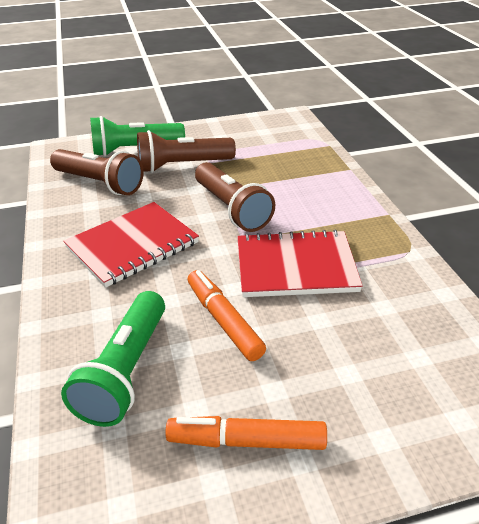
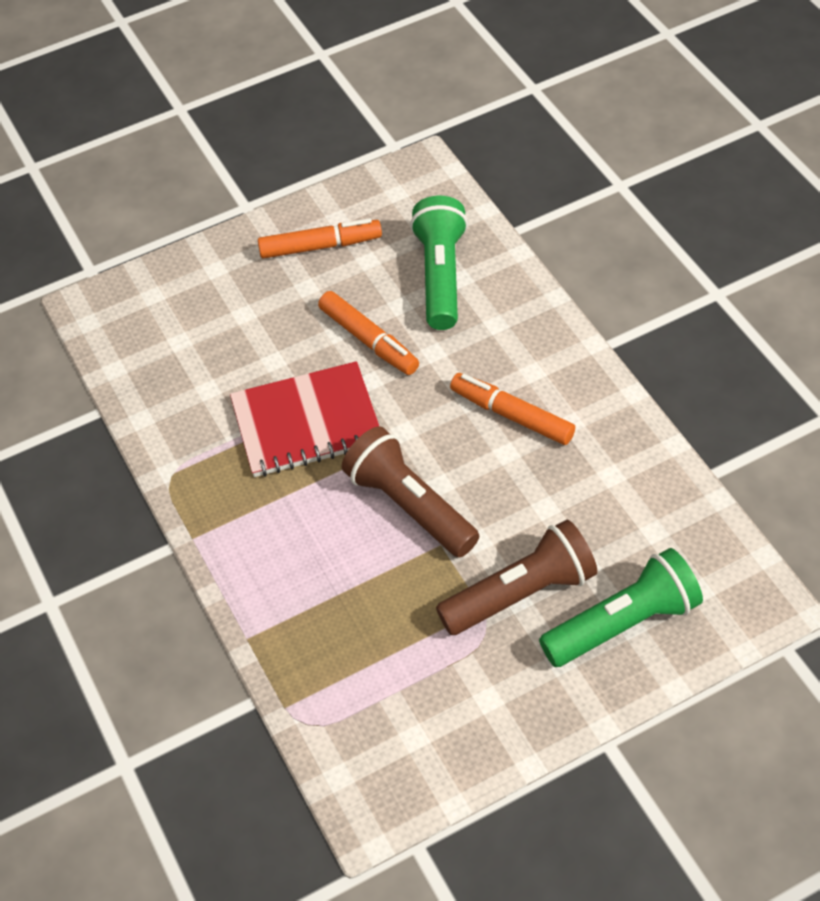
camera: 170 degrees right, 15 degrees up
brown flashlight [50,149,144,195] -> none
red notebook [63,202,199,287] -> orange marker [450,373,575,445]

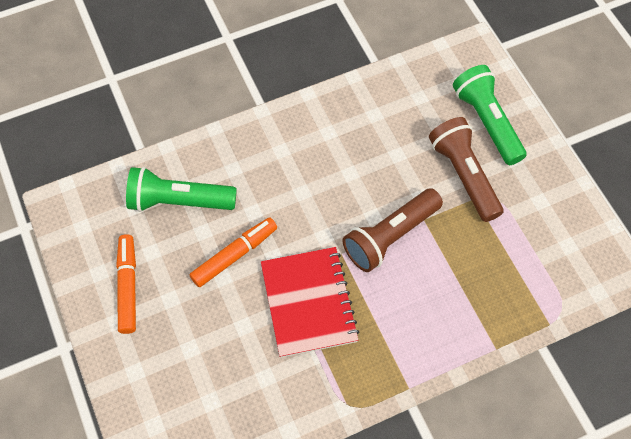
camera: 90 degrees left, 10 degrees up
orange marker [450,373,575,445] -> none

